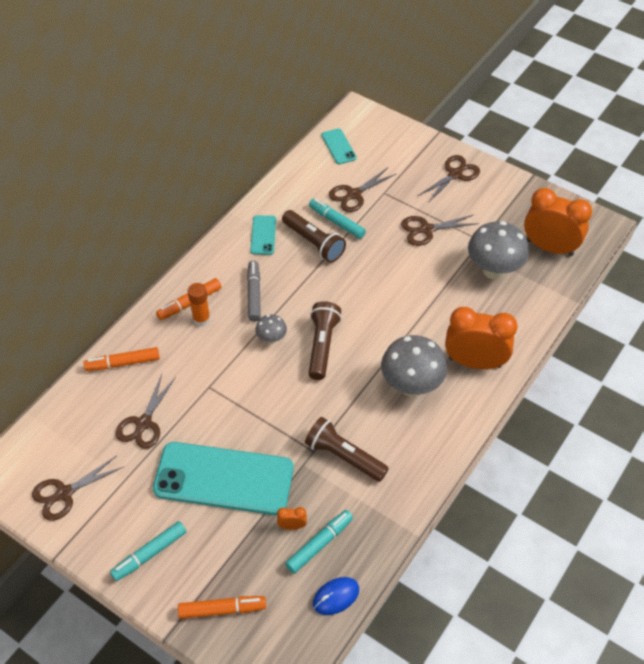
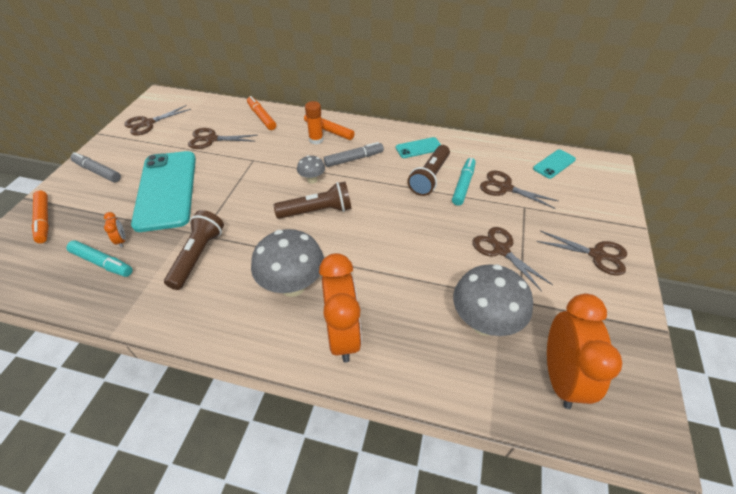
camera: 70 degrees right, 5 degrees down
brown scissors [32,455,123,521] -> brown scissors turned 75 degrees counterclockwise [124,105,191,135]
turquoise marker [110,521,187,581] -> grey marker [70,152,121,182]
blue mouse [313,577,359,615] -> none

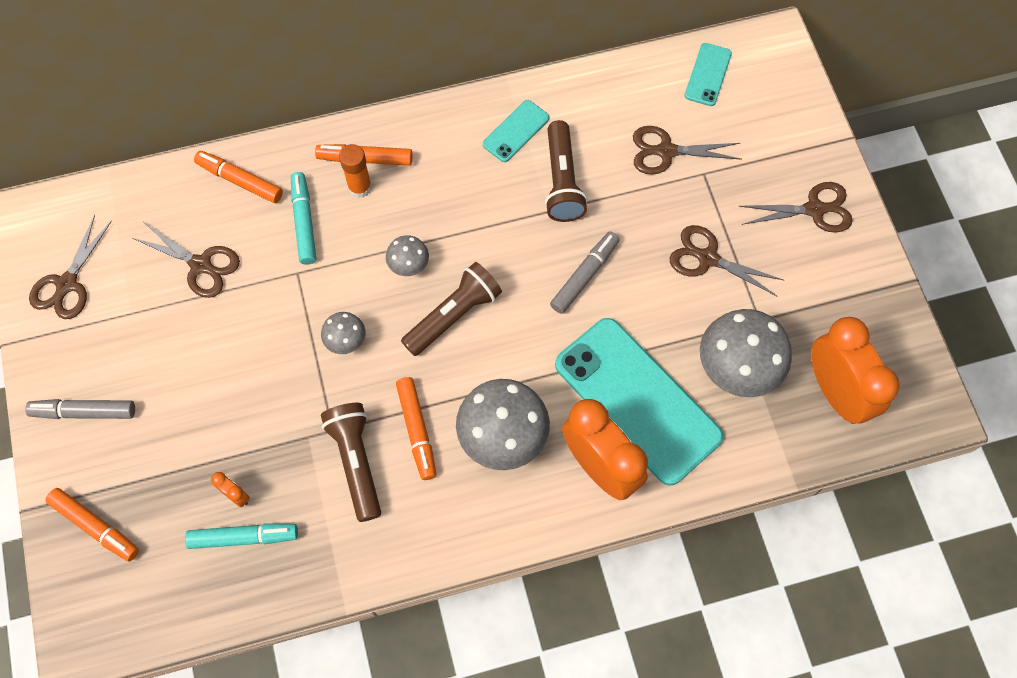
camera: 30 degrees left, 20 degrees up
turquoise phone [131,151,196,232] -> turquoise phone moved to [555,318,723,486]
brown scissors [188,128,257,149] -> brown scissors turned 120 degrees counterclockwise [132,222,240,298]
grey marker [324,142,384,167] -> grey marker moved to [550,231,620,314]
turquoise marker [452,158,476,206] -> turquoise marker moved to [291,172,316,265]
none -> grey mushroom [321,312,365,354]
none -> orange marker [396,377,436,480]

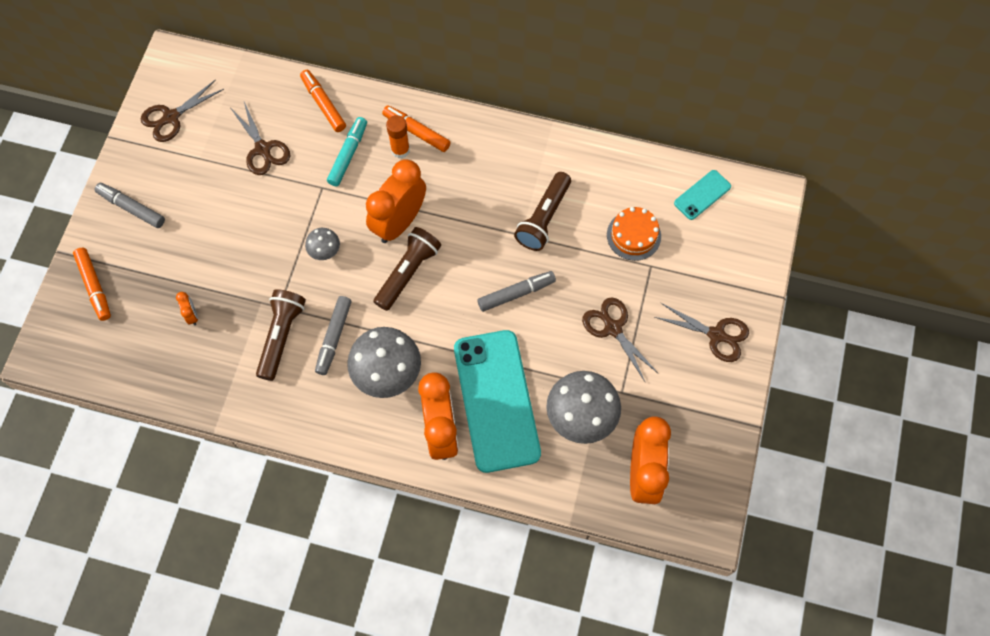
camera: 30 degrees right, 0 degrees up
turquoise marker [185,523,298,549] -> none
grey mushroom [386,235,429,276] -> orange clock [366,159,426,243]
orange marker [396,377,436,480] -> grey marker [315,296,352,375]
brown flashlight [401,262,502,356] -> brown flashlight turned 45 degrees counterclockwise [373,227,441,311]
turquoise phone [483,100,549,162] -> none
brown scissors [633,126,742,175] -> orange cake [607,207,661,261]

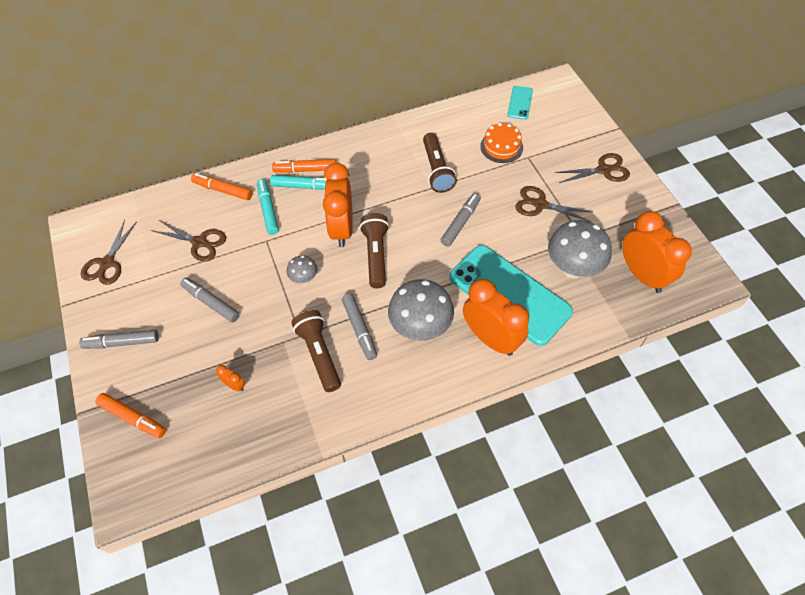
camera: 35 degrees left, 10 degrees down
orange glue stick [386,115,410,158] -> turquoise marker [270,175,327,190]
none -> grey marker [180,277,240,322]

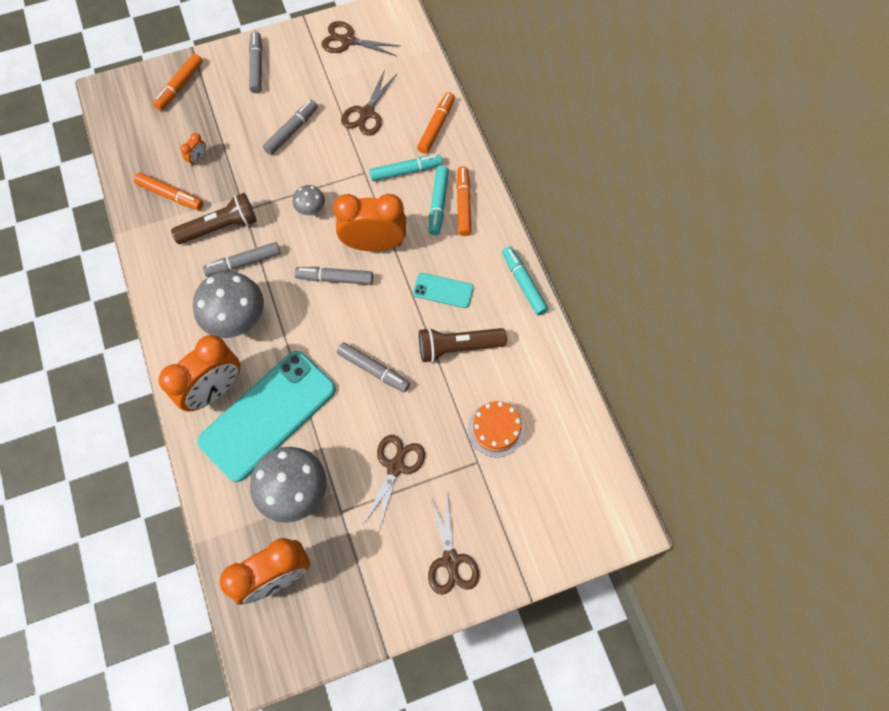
camera: 90 degrees right, 10 degrees up
brown flashlight [359,213,389,288] -> grey marker [295,267,373,285]
turquoise phone [507,86,533,120] -> turquoise phone moved to [413,273,474,308]
none -> orange marker [134,173,203,210]
none -> turquoise marker [502,247,548,315]

